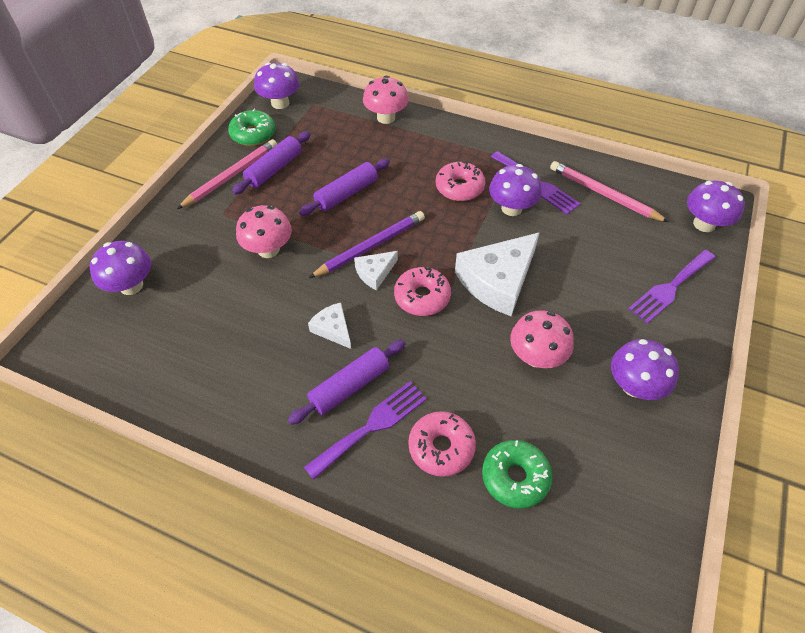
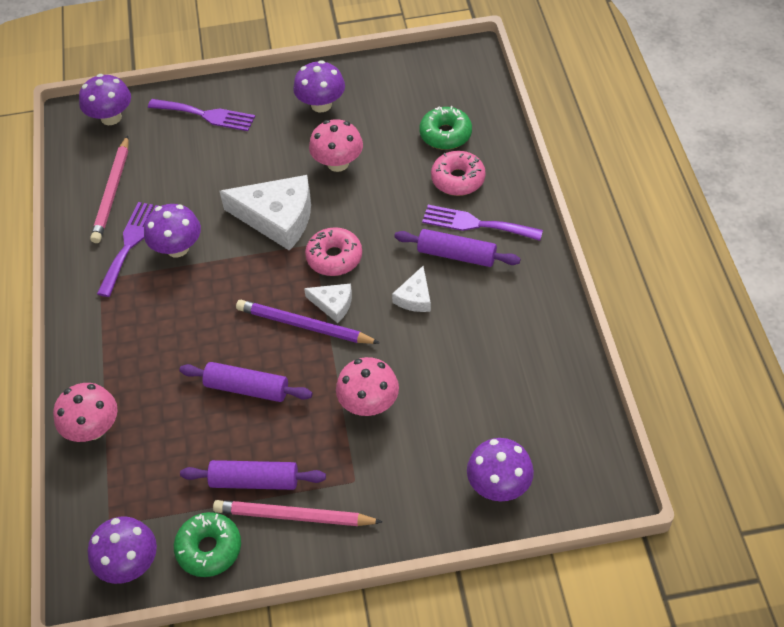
camera: 120 degrees left, 0 degrees up
pink donut [436,161,486,201] -> none

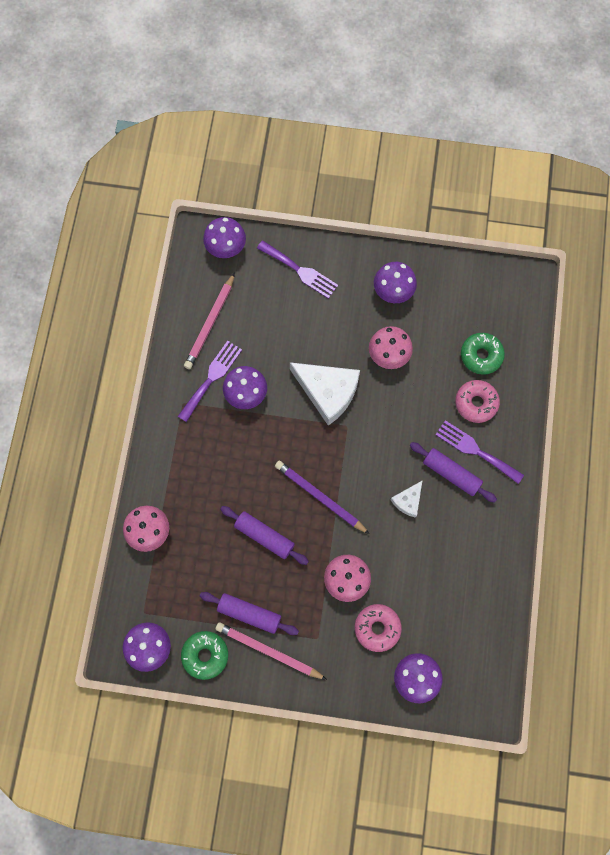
camera: 15 degrees right, 20 degrees up
white cheese [304,283,352,323] -> none
pink donut [305,227,362,276] -> pink donut moved to [355,604,402,652]

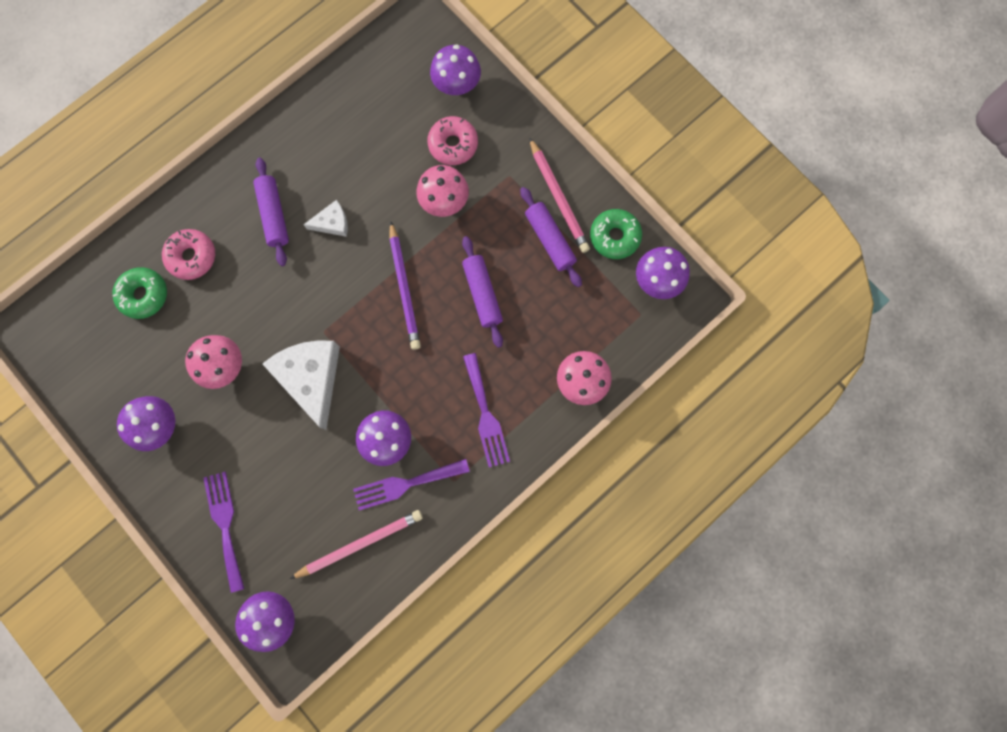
camera: 140 degrees left, 5 degrees up
purple fork [435,420,524,484] -> purple fork moved to [463,353,510,467]

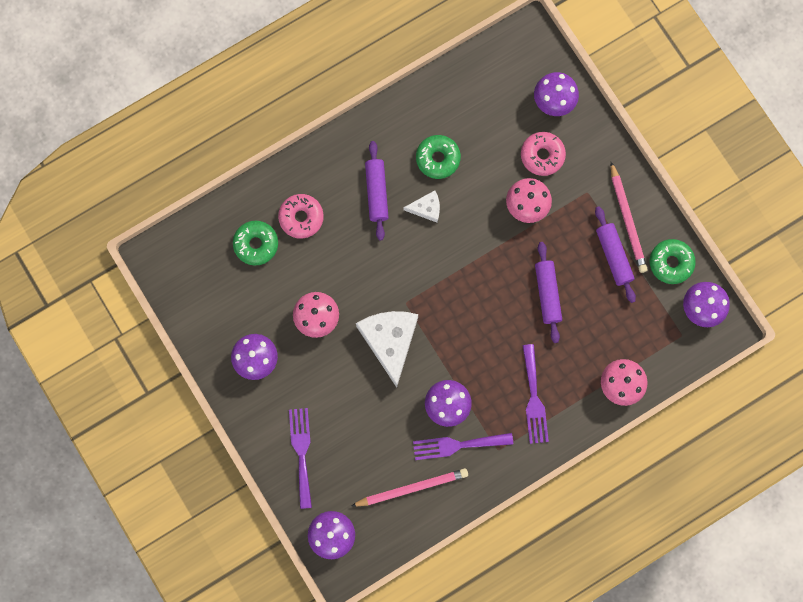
camera: 10 degrees right, 0 degrees up
purple pencil [389,221,421,350] -> none
none -> green donut [416,135,461,179]

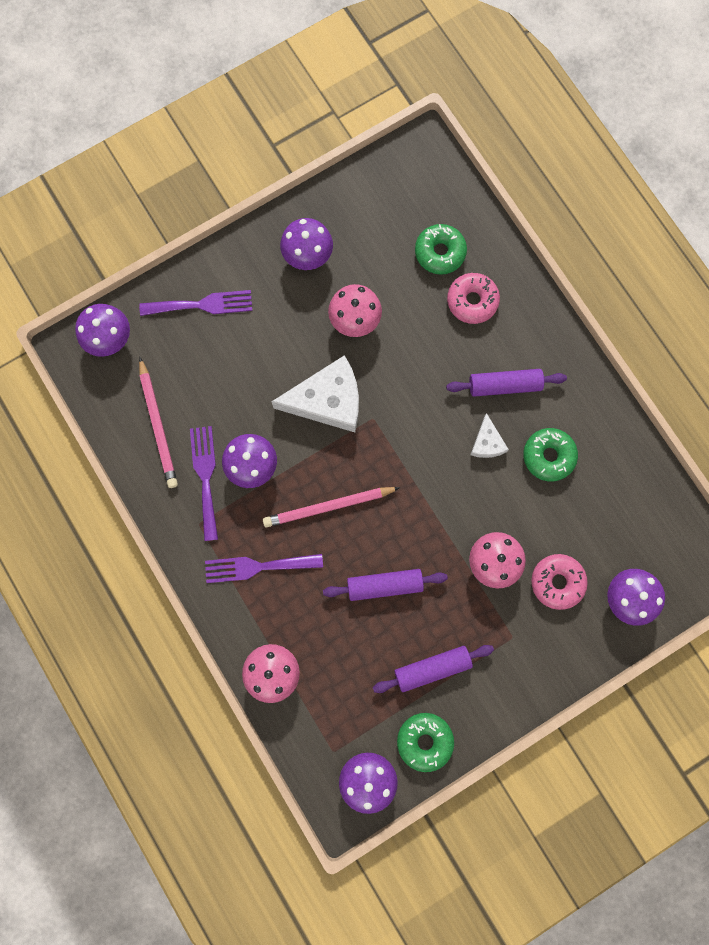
camera: 90 degrees right, 0 degrees up
pink pencil [611,162,648,273] -> pink pencil moved to [263,487,400,528]

